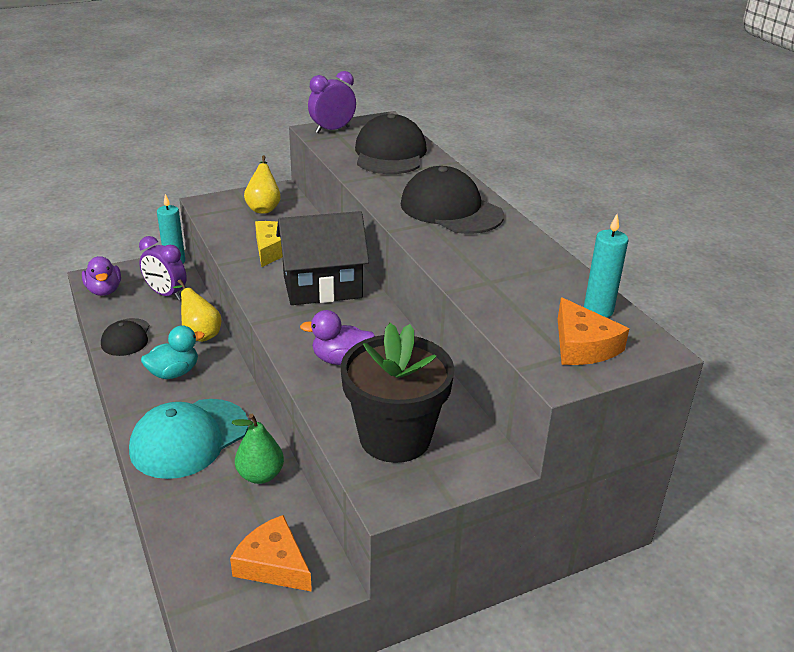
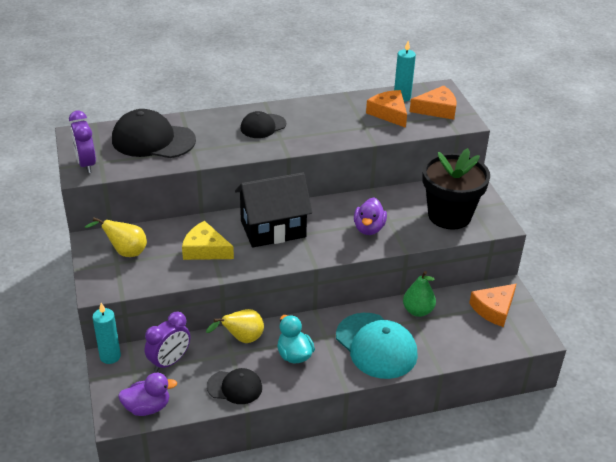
camera: 80 degrees left, 5 degrees up
black house [276,211,369,305] -> black house turned 75 degrees clockwise [235,173,312,248]
black cap [401,166,504,234] -> black cap [240,111,286,138], size x0.58
none -> orange cheese [366,90,407,128]

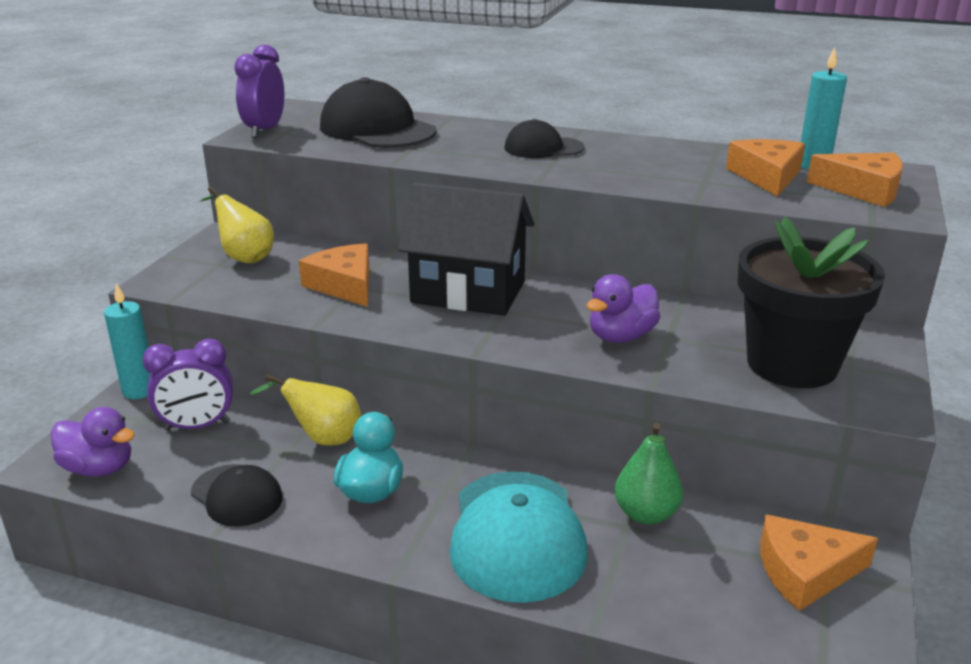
camera: 35 degrees right, 10 degrees down
yellow cheese [182,221,234,260] -> orange cheese [299,244,370,307]

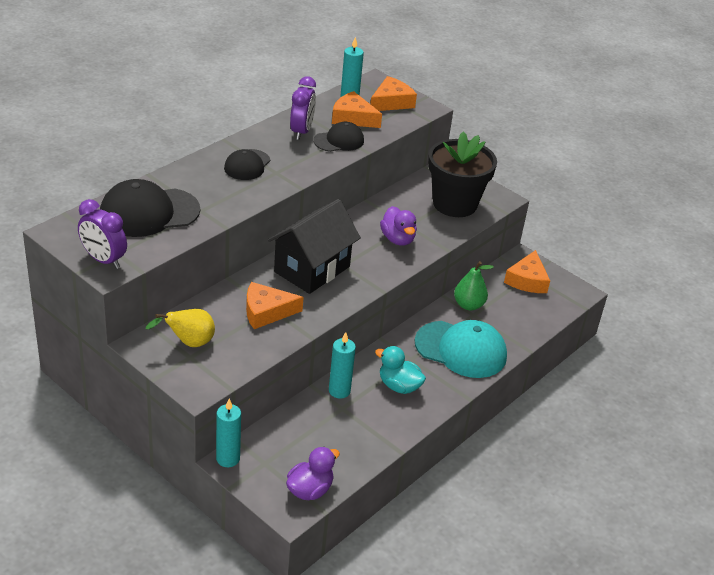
camera: 70 degrees left, 10 degrees up
purple clock [143,339,233,431] -> purple clock moved to [290,76,316,140]
black cap [191,464,283,527] -> black cap moved to [314,122,364,152]
yellow pear [250,374,361,446] -> turquoise candle [329,332,356,398]

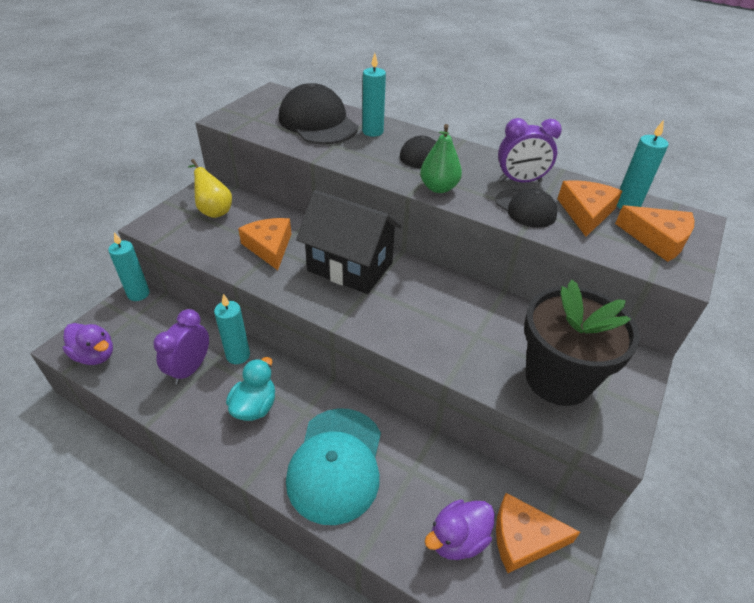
camera: 80 degrees right, 5 degrees up
purple clock [78,199,127,269] -> purple clock moved to [153,309,209,384]
purple duck [380,206,417,246] -> purple duck moved to [425,499,495,560]
green pear [454,261,494,310] -> green pear moved to [420,124,462,193]
none -> turquoise candle [362,53,386,137]

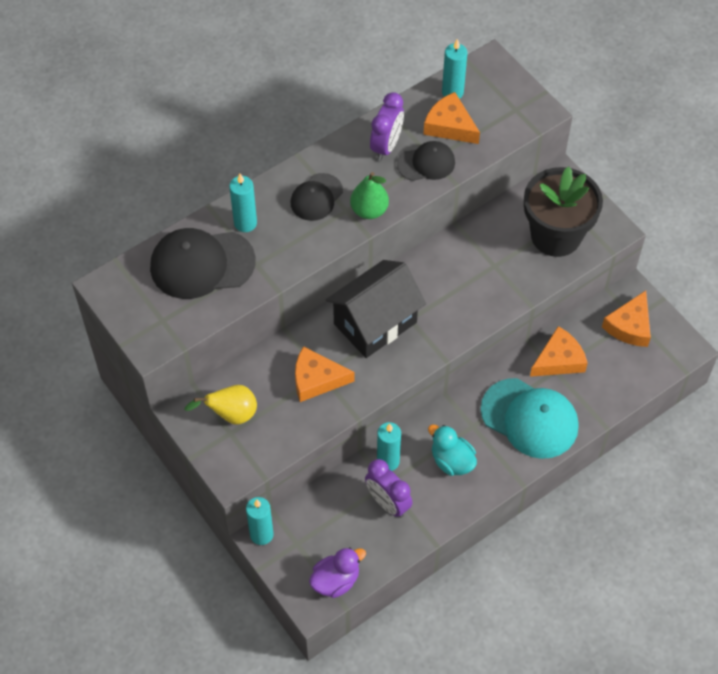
camera: 65 degrees left, 15 degrees up
purple duck [425,499,495,560] -> none
orange cheese [615,205,694,262] -> orange cheese moved to [530,326,588,377]

